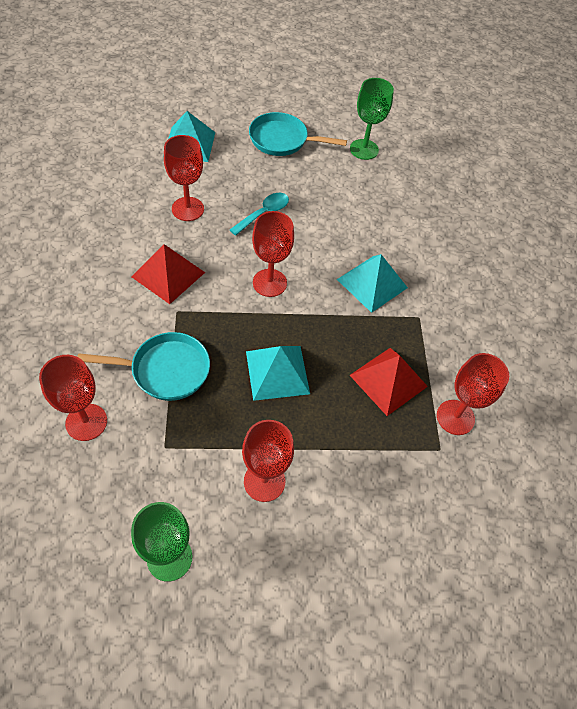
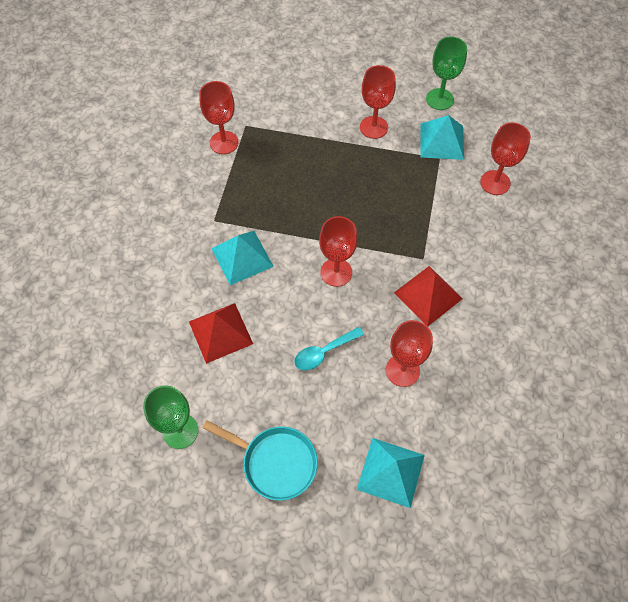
camera: 160 degrees left, 5 degrees up
turquoise pan [77,332,210,401] -> none
turquoise pyramid [246,346,310,401] -> turquoise pyramid moved to [420,115,464,160]
red pyramid [350,348,428,416] -> red pyramid moved to [189,303,253,364]

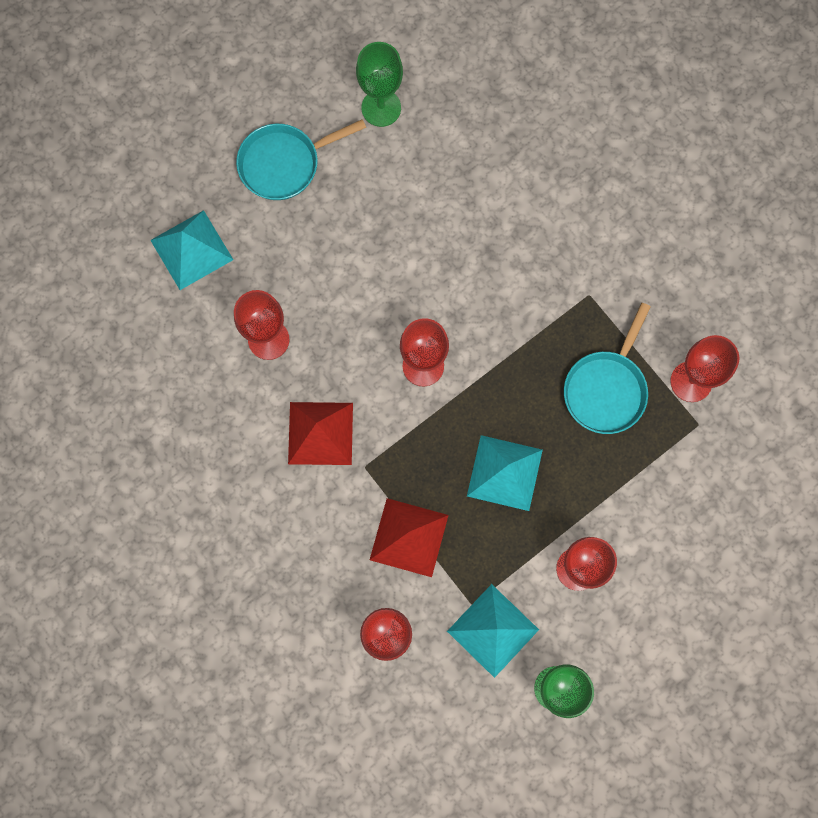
camera: 130 degrees right, 15 degrees up
red pyramid [189,303,253,364] -> red pyramid moved to [370,498,449,577]
turquoise pyramid [211,231,274,285] -> turquoise pyramid moved to [467,435,543,511]
turquoise spoon [294,327,364,370] -> none
none -> turquoise pan [564,303,651,434]

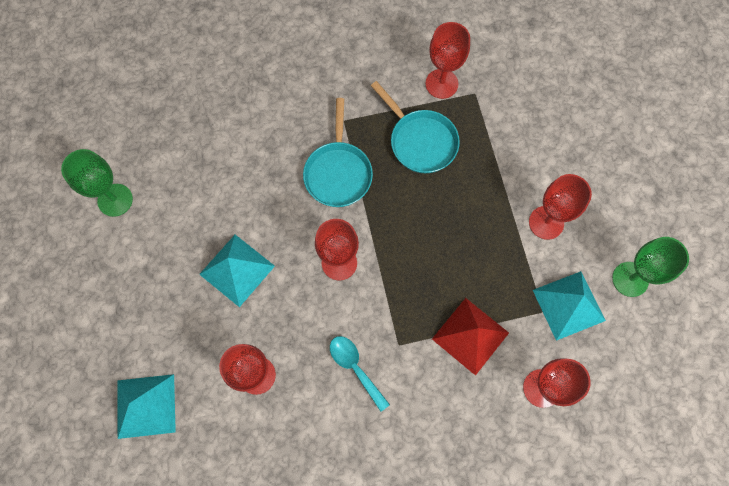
camera: 65 degrees left, 5 degrees down
turquoise pan [236,119,366,200] -> turquoise pan moved to [303,98,373,207]
red pyramid [288,402,353,465] -> turquoise spoon [330,336,390,412]
turquoise pyramid [467,435,543,511] -> turquoise pyramid moved to [199,235,275,307]

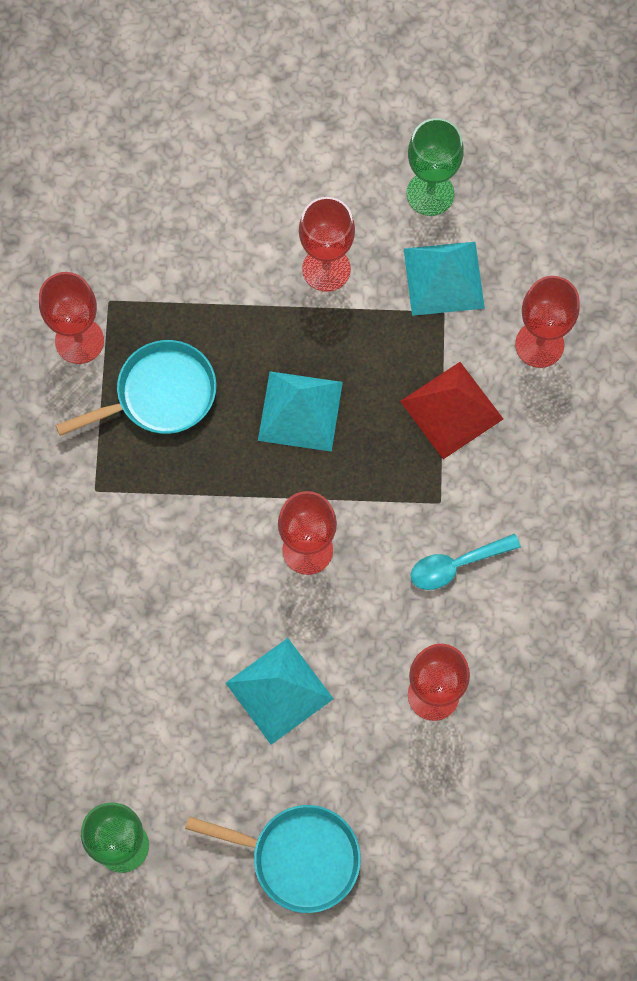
camera: 75 degrees left, 0 degrees up
turquoise pyramid [118,374,176,439] -> turquoise pyramid moved to [258,371,343,452]
turquoise pan [303,98,373,207] -> turquoise pan moved to [185,805,361,913]

